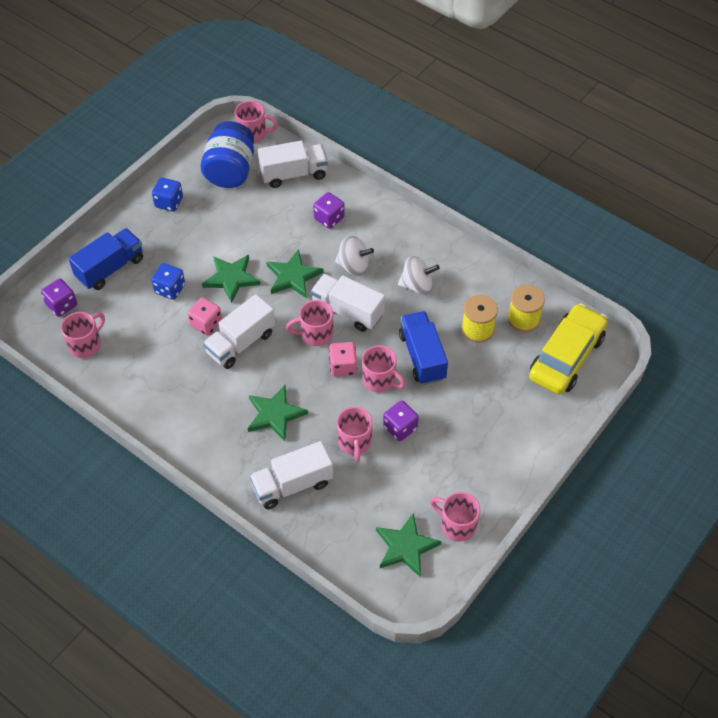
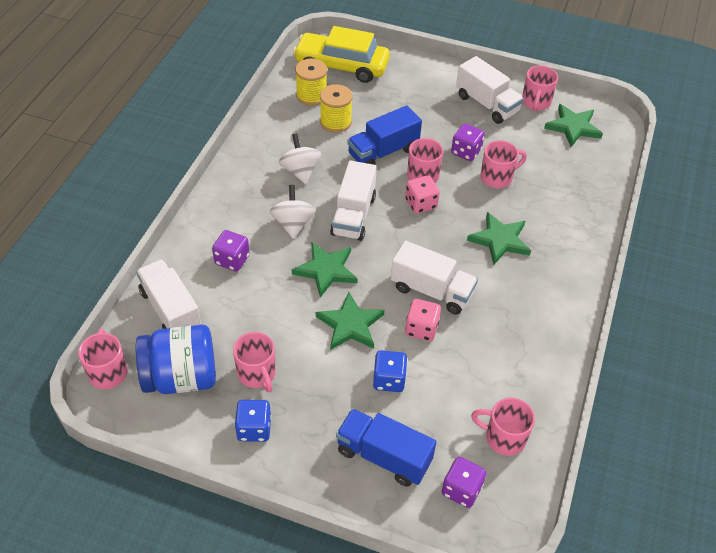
camera: 110 degrees left, 5 degrees down
white truck [249,441,333,509] -> white truck moved to [456,56,524,124]
pink mug [286,300,333,346] -> pink mug moved to [233,332,276,392]

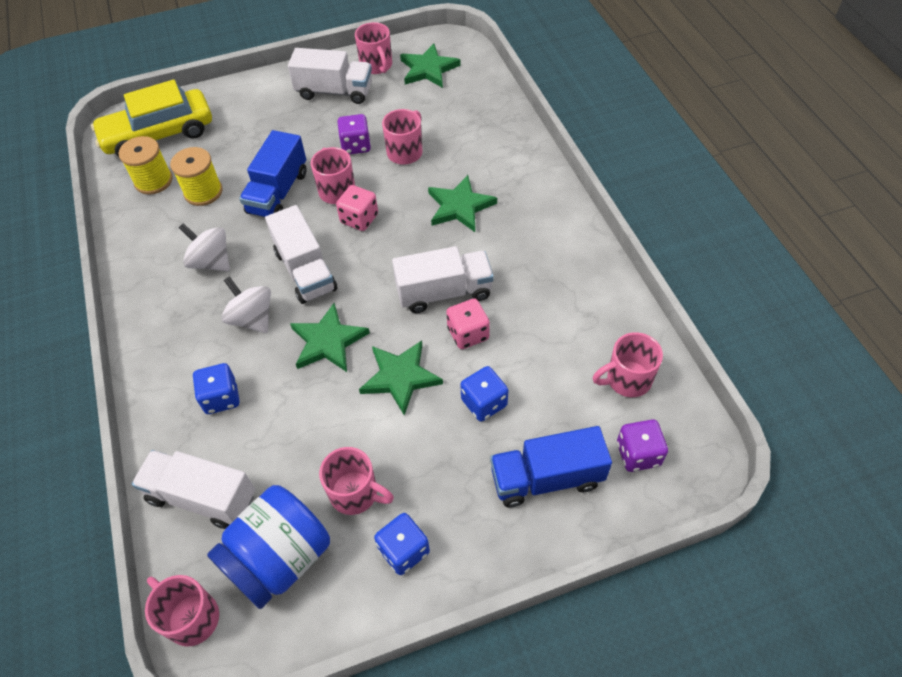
camera: 35 degrees left, 5 degrees up
purple dice [212,230,249,272] -> blue dice [193,363,239,414]

